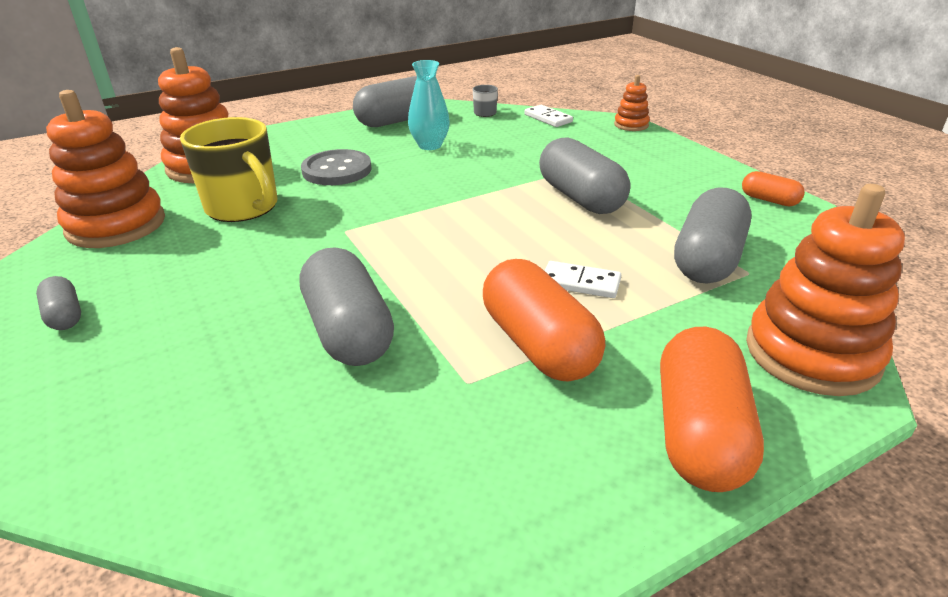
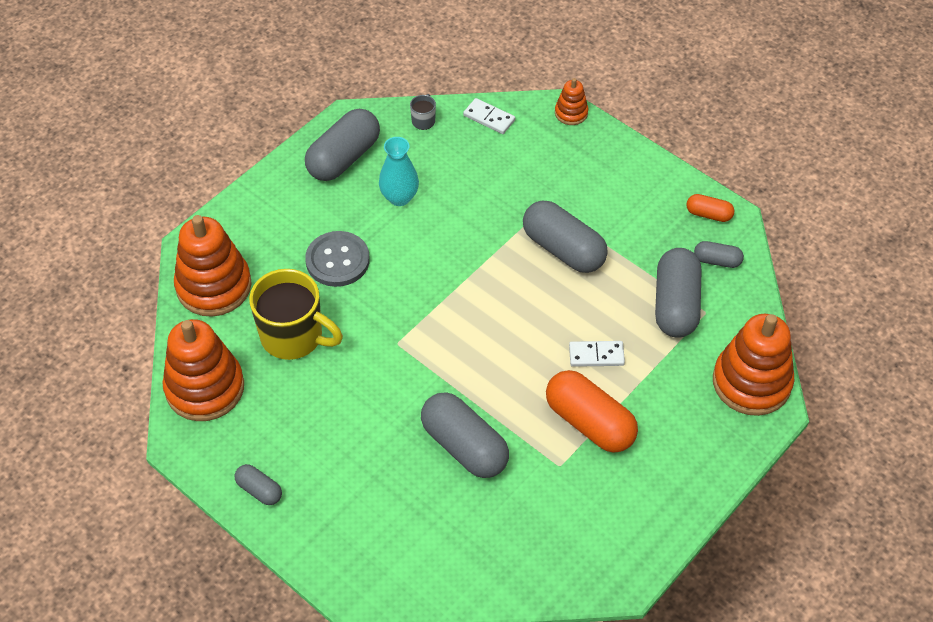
camera: 20 degrees left, 20 degrees up
orange capsule [660,327,764,492] -> none
none -> grey capsule [694,241,744,268]

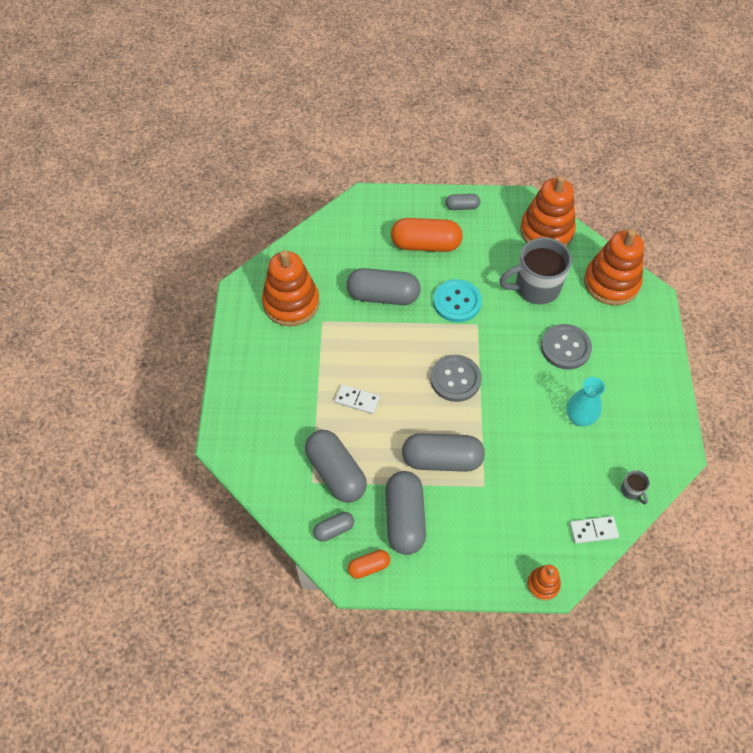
camera: 140 degrees right, 5 degrees up
yellow mug [249,269,343,360] -> grey mug [499,237,572,304]
grey capsule [305,109,380,181] -> grey capsule moved to [385,471,426,555]
orange capsule [546,370,638,453] -> orange capsule moved to [391,218,463,252]
white domino [569,341,625,367] -> white domino turned 60 degrees clockwise [335,384,380,414]
orange stacking toy [713,314,794,416] -> orange stacking toy moved to [262,250,319,326]
none -> grey button [430,355,482,402]
none -> turquoise button [433,279,482,322]

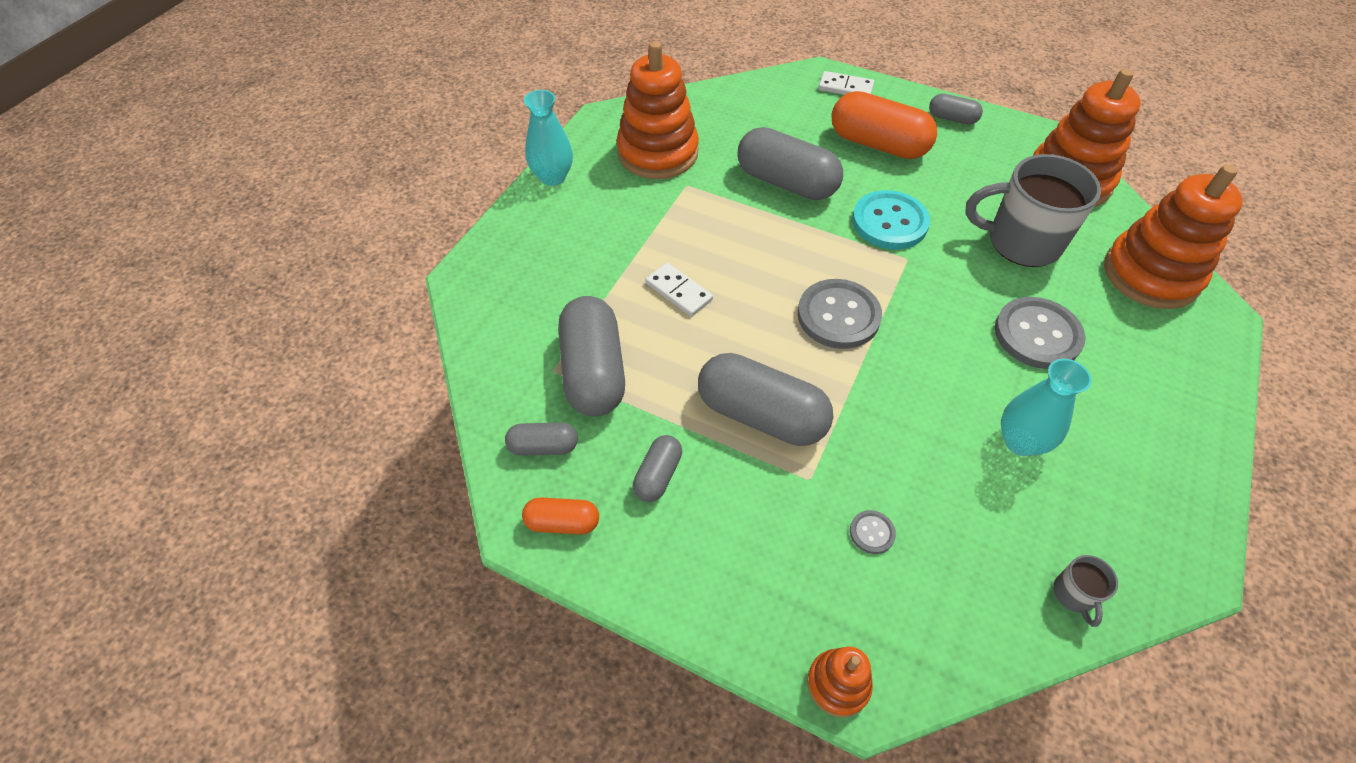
camera: 25 degrees right, 5 degrees down
grey capsule [385,471,426,555] -> grey capsule [633,435,682,502], size x0.51
white domino [570,516,619,544] -> white domino moved to [818,71,874,95]
none -> turquoise vase [524,90,573,186]
none -> grey button [850,510,896,554]

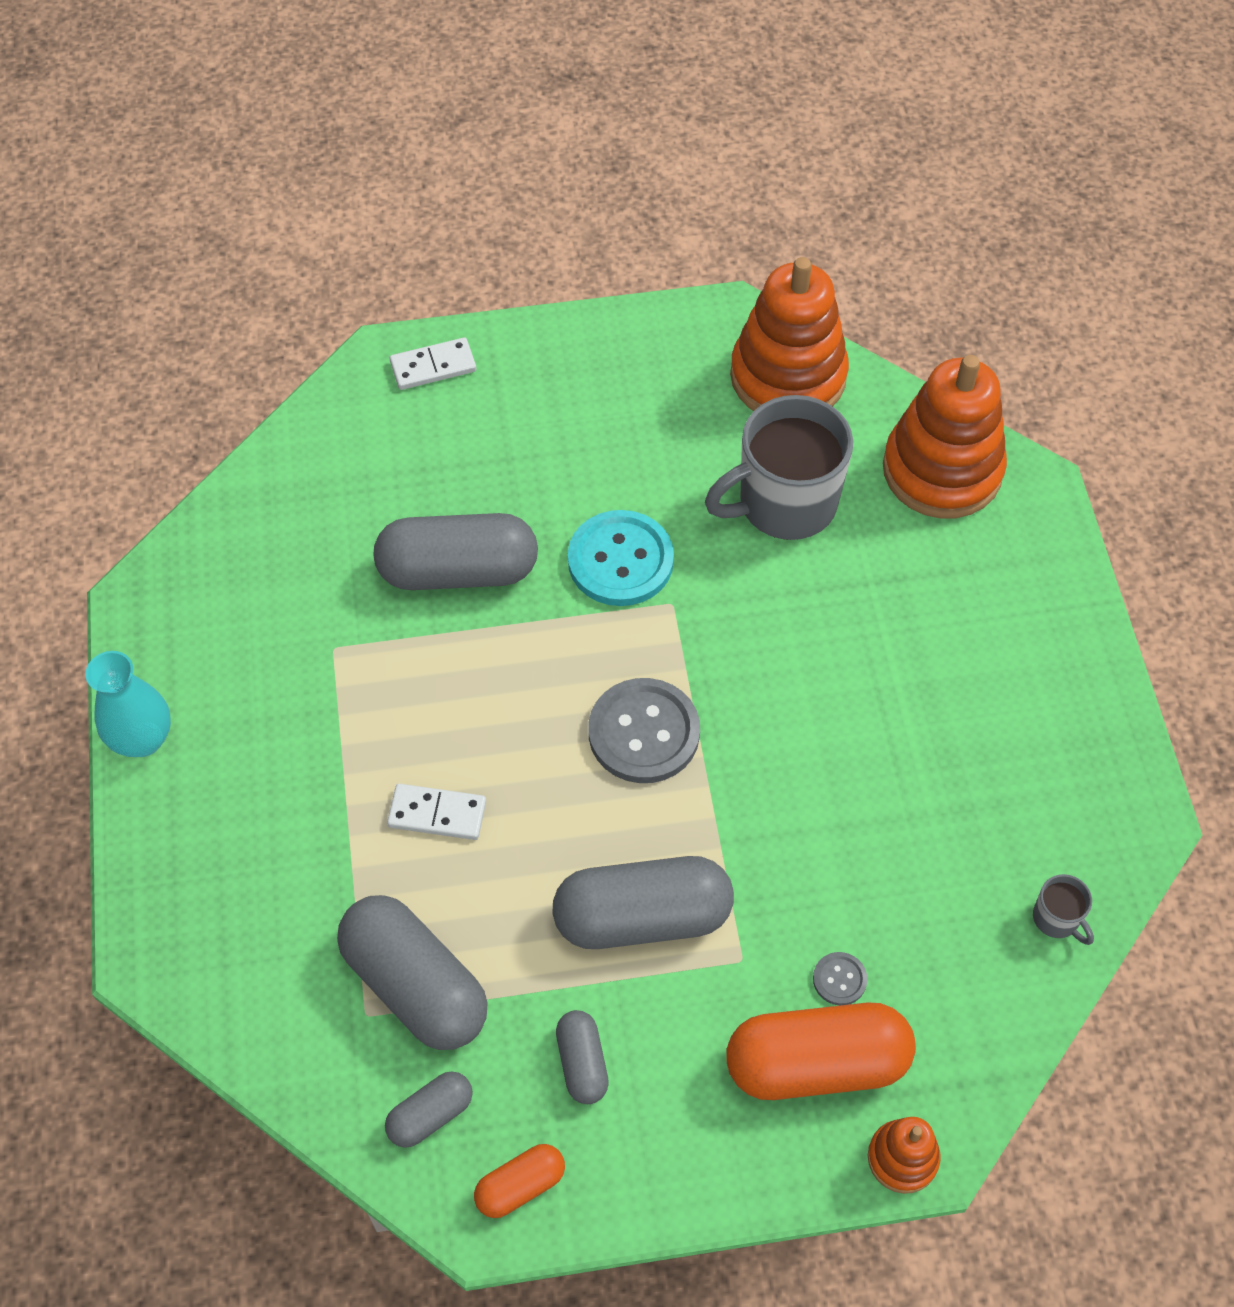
camera: 35 degrees left, 5 degrees up
orange stacking toy [617,41,699,179] -> none
orange capsule [831,91,937,159] -> orange capsule moved to [726,1002,916,1100]
grey capsule [929,93,983,125] -> none
grey button [995,297,1086,369] -> none
turquoise vase [1001,359,1092,456] -> none

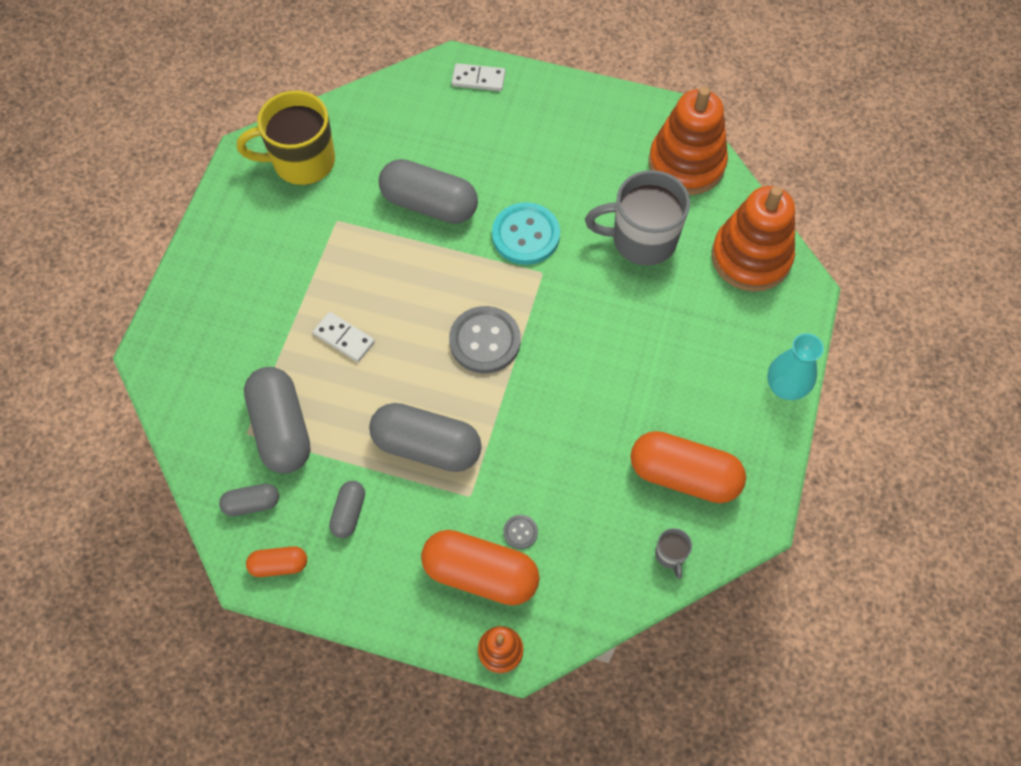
camera: 25 degrees right, 5 degrees up
turquoise vase [85,651,171,757] -> turquoise vase moved to [768,333,824,400]
none -> yellow mug [237,91,335,185]
none -> orange capsule [630,431,746,503]

